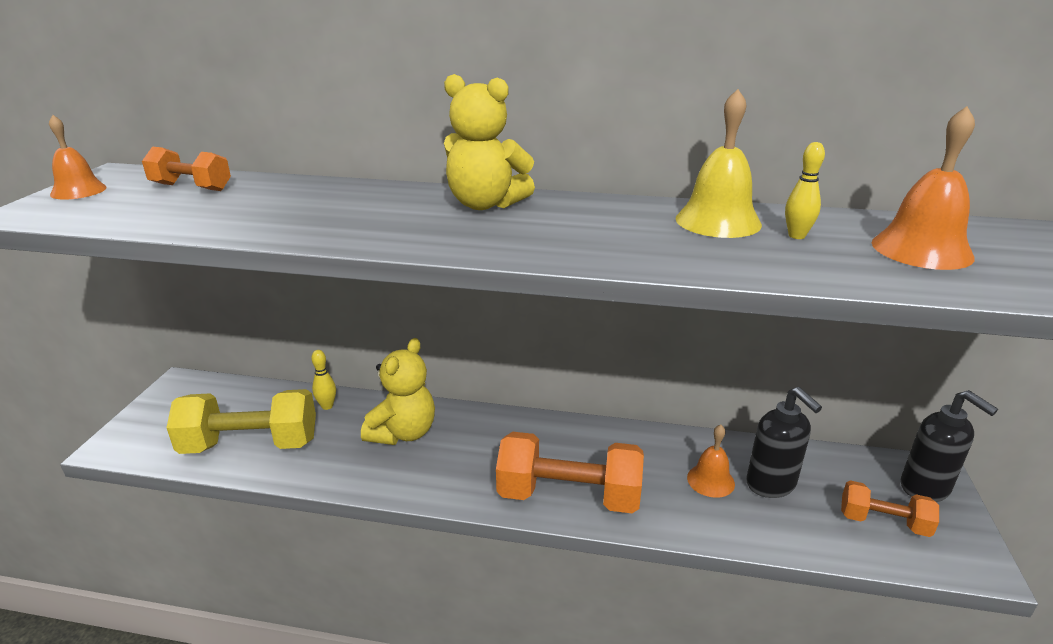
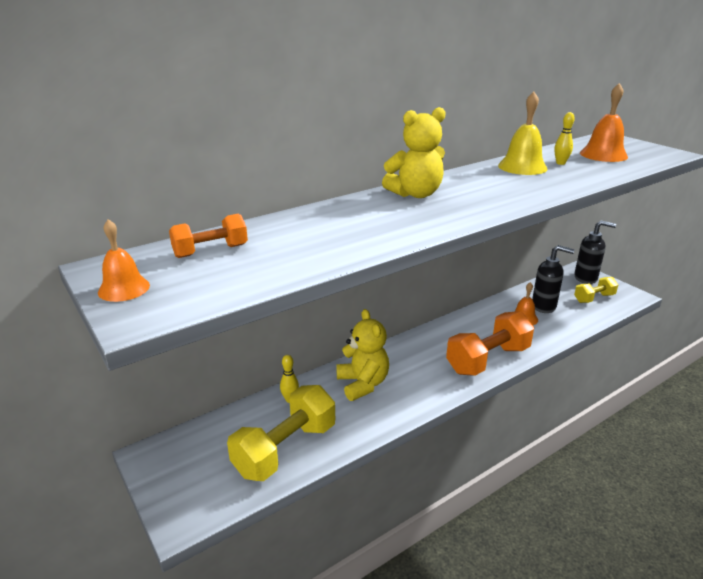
camera: 45 degrees left, 0 degrees up
orange dumbbell [841,480,939,537] -> yellow dumbbell [574,277,618,303]

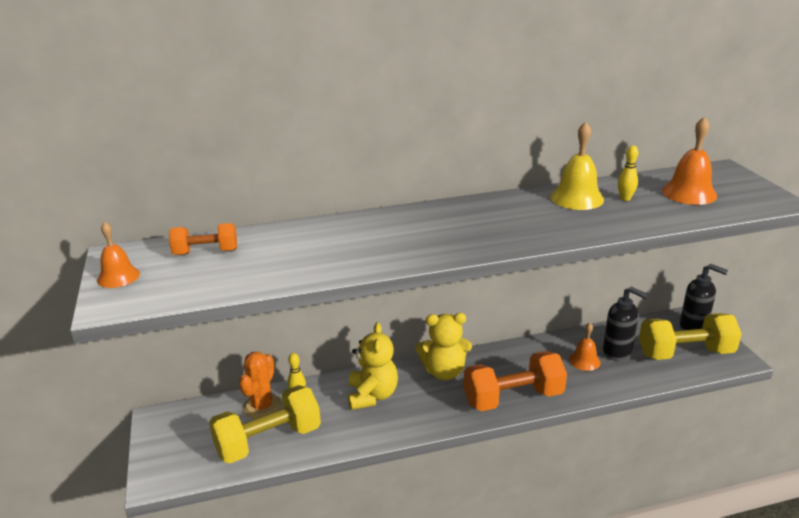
camera: 20 degrees right, 0 degrees up
yellow teddy bear [382,107,446,198] -> yellow teddy bear moved to [416,313,472,380]
yellow dumbbell [574,277,618,303] -> yellow dumbbell [639,313,742,360], size x1.79
none -> orange cactus [239,351,282,419]

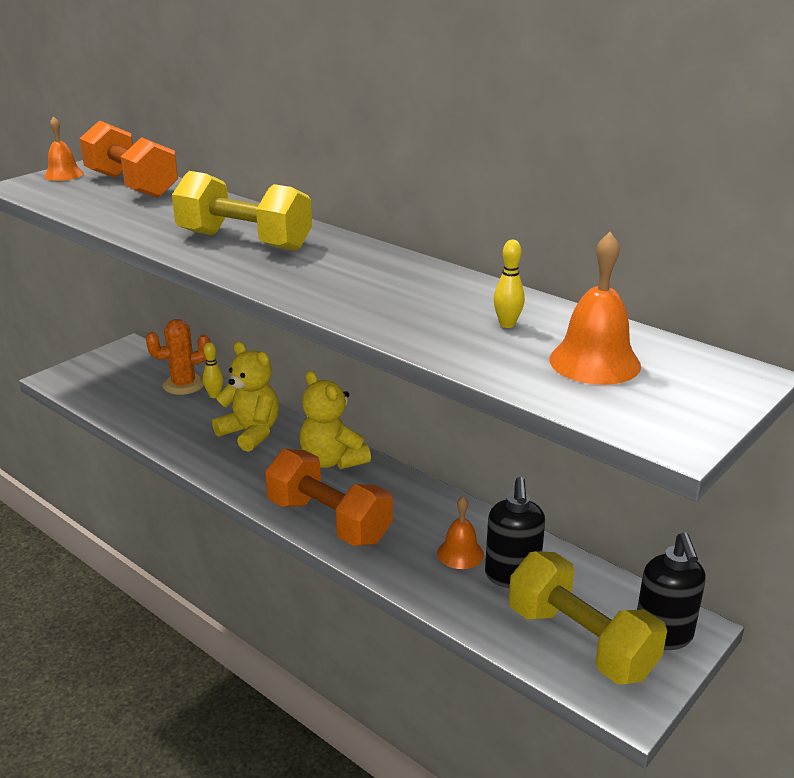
camera: 55 degrees right, 0 degrees up
orange dumbbell [169,223,237,255] -> orange dumbbell [79,120,178,198], size x1.79
yellow dumbbell [209,385,321,463] -> yellow dumbbell moved to [172,171,312,251]
yellow teddy bear [348,322,398,410] -> yellow teddy bear turned 105 degrees counterclockwise [212,342,279,452]
yellow bell [550,121,604,210] -> none

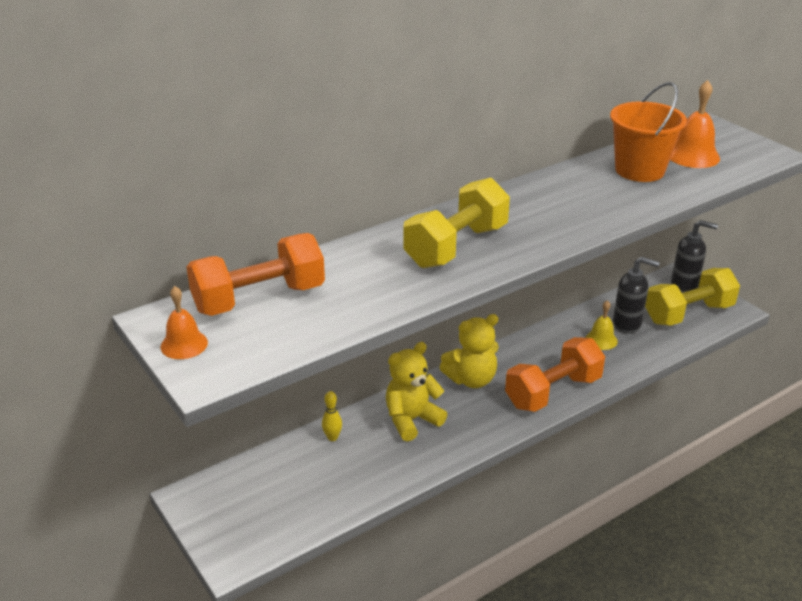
camera: 75 degrees left, 5 degrees up
orange cactus [146,319,210,395] -> none
orange bell [437,496,484,569] -> yellow bell [585,300,618,350]
yellow bowling pin [494,240,525,328] -> orange bucket [610,82,687,182]

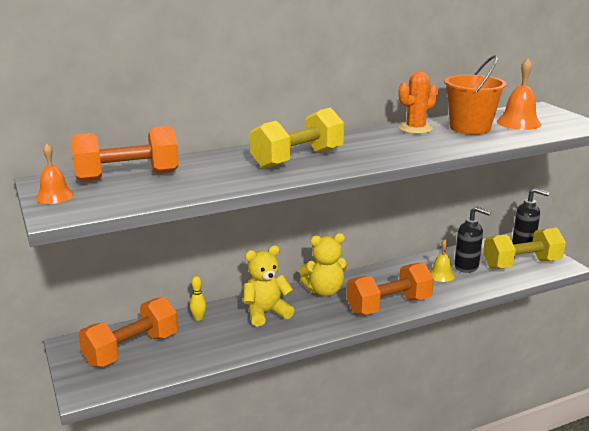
camera: 10 degrees right, 10 degrees down
none -> orange dumbbell [78,297,178,367]
none -> orange cactus [399,71,438,134]

